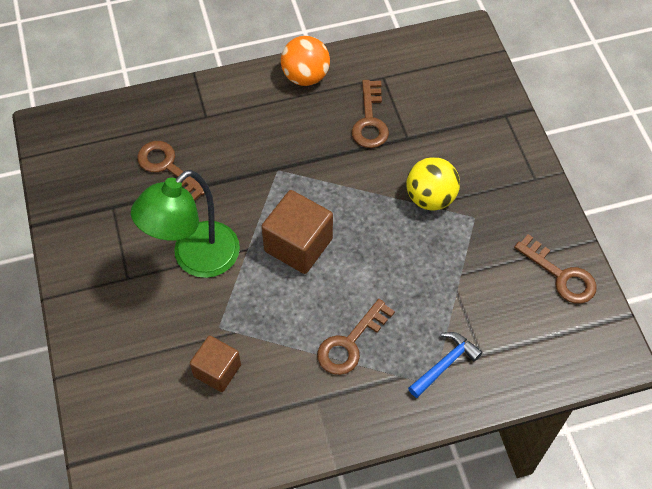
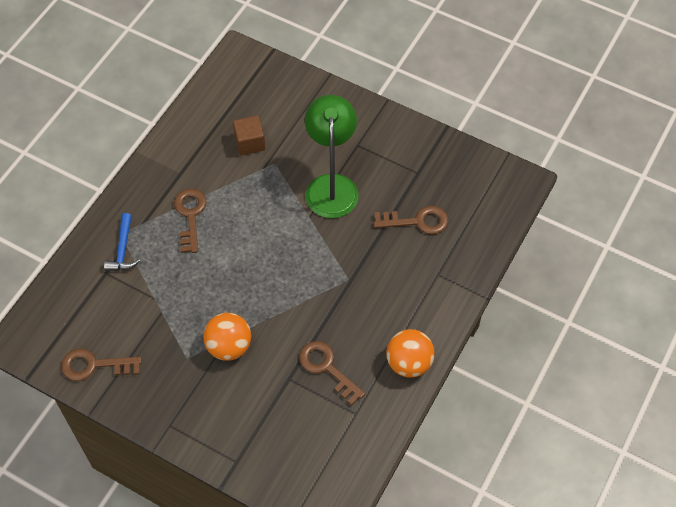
camera: 135 degrees right, 0 degrees up
brown cube [261,190,333,274] -> none
yellow ball [406,157,460,211] -> orange ball [203,313,251,361]

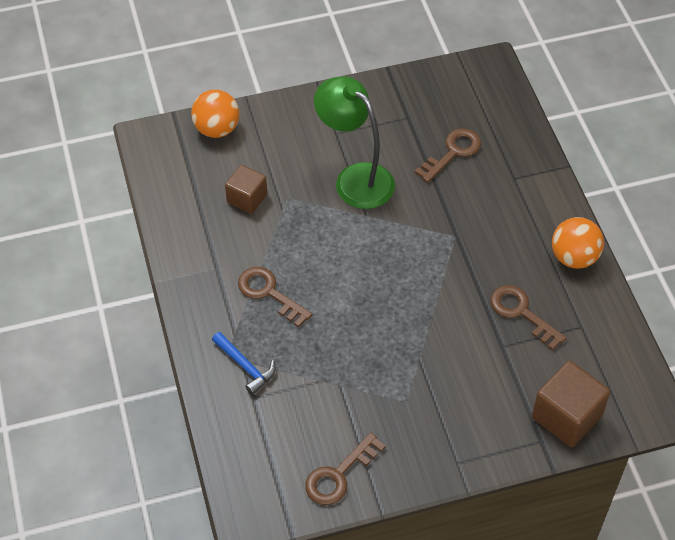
camera: 45 degrees left, 5 degrees down
orange ball [203,313,251,361] -> orange ball moved to [191,90,239,138]
brown key [299,341,365,406] -> brown key turned 45 degrees clockwise [490,285,567,350]
none -> brown cube [532,361,610,447]

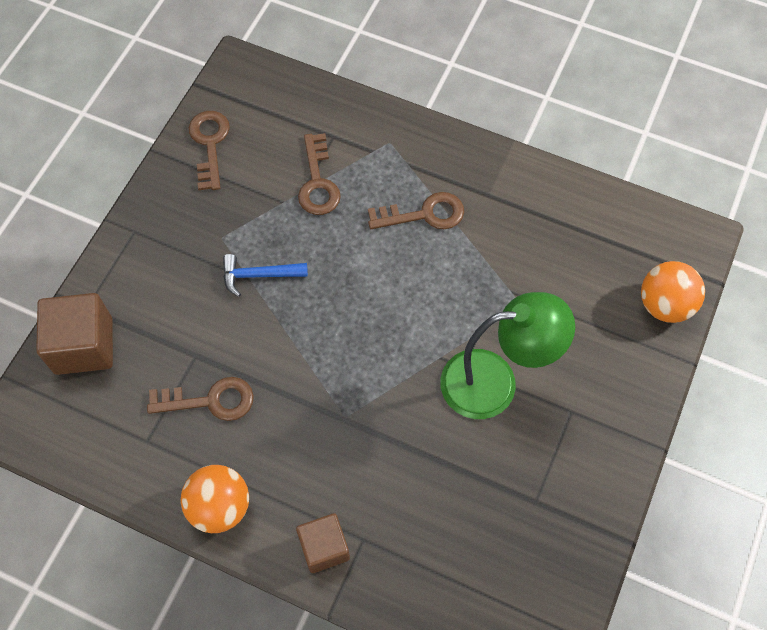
camera: 130 degrees right, 10 degrees up
blue hammer [212,332,276,395] -> blue hammer moved to [223,254,308,297]
brown cube [225,165,267,214] -> brown cube moved to [296,513,350,573]
brown key [415,128,481,183] -> brown key moved to [298,133,341,215]

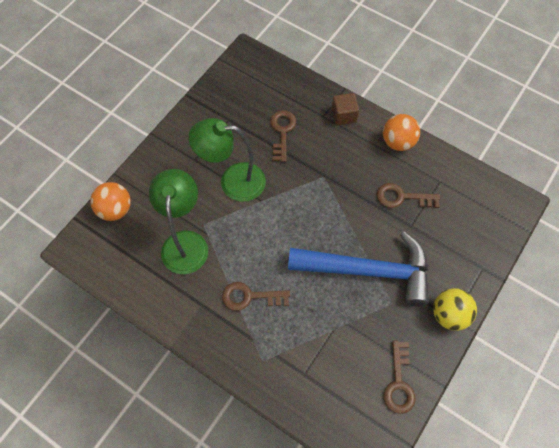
camera: 170 degrees left, 0 degrees up
brown cube [36,293,113,375] -> none
blue hammer [223,254,308,297] -> blue hammer [288,232,429,306], size x2.46
brown key [298,133,341,215] -> brown key moved to [270,110,296,162]
none -> green lamp [149,169,208,274]
none -> yellow ball [433,288,477,331]

